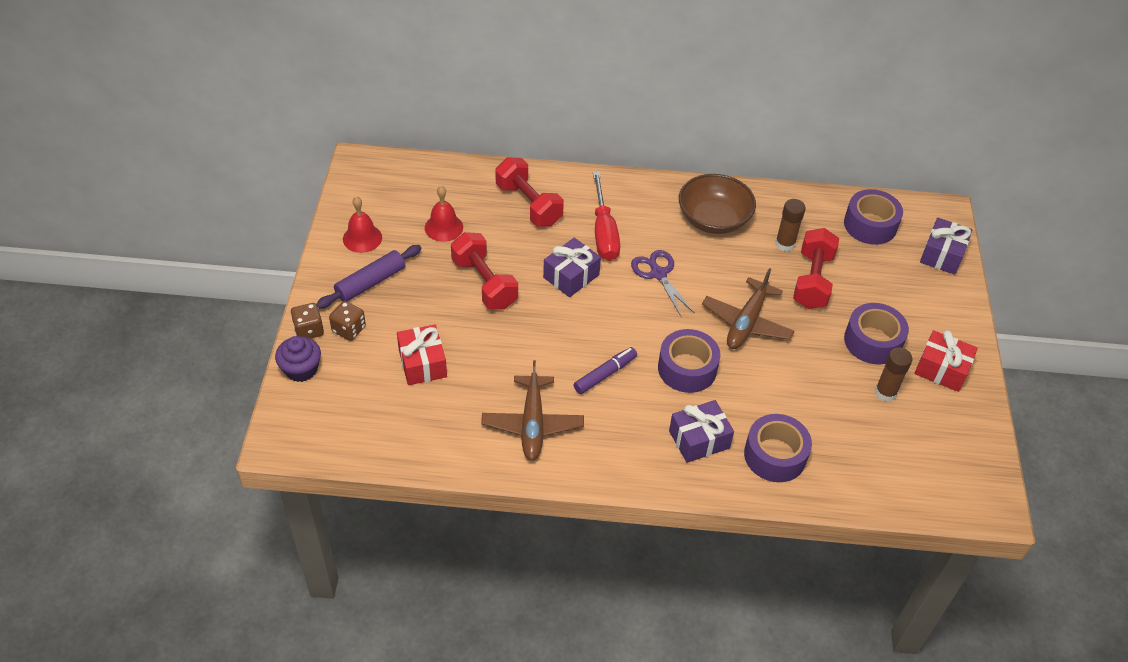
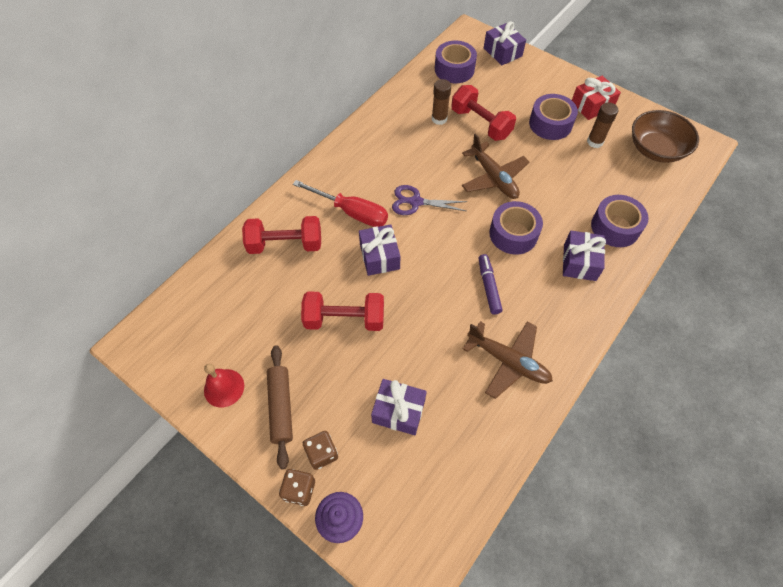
camera: 55 degrees left, 10 degrees up
purple rolling pin [316,245,421,309] -> brown rolling pin [267,345,293,469]
red gift [397,325,447,385] -> purple gift [371,379,427,435]
red bell [425,186,463,242] -> none
brown bowl [679,174,756,234] -> brown bowl moved to [632,110,699,163]

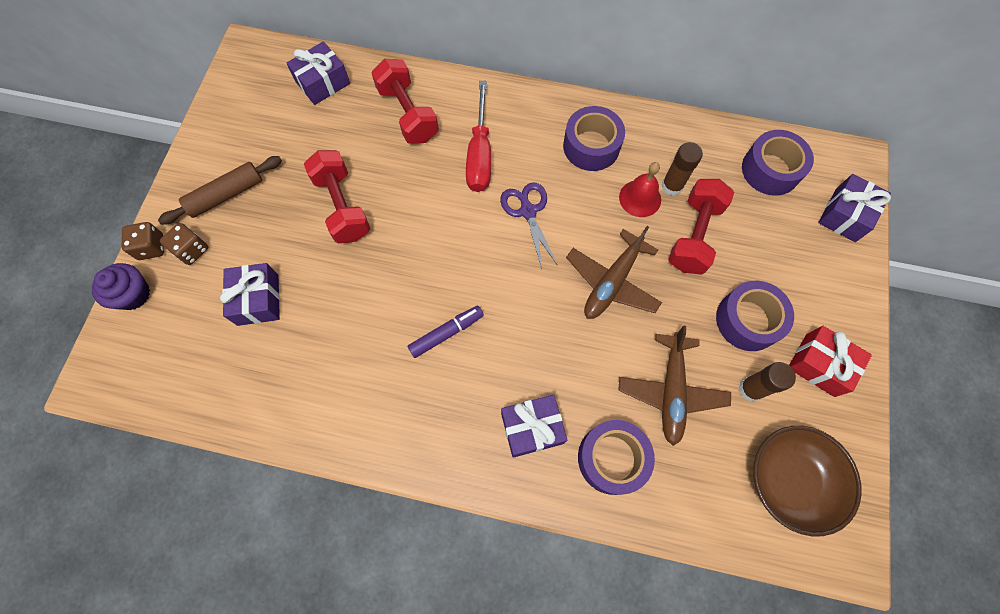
camera: 65 degrees right, 10 degrees up
red bell [204,364,244,408] -> red bell moved to [619,162,661,217]
purple gift [359,224,400,276] -> purple gift moved to [287,41,350,105]
brown plane [463,321,553,399] -> brown plane moved to [618,326,731,446]
purple tape [489,201,543,254] -> purple tape moved to [563,106,625,171]

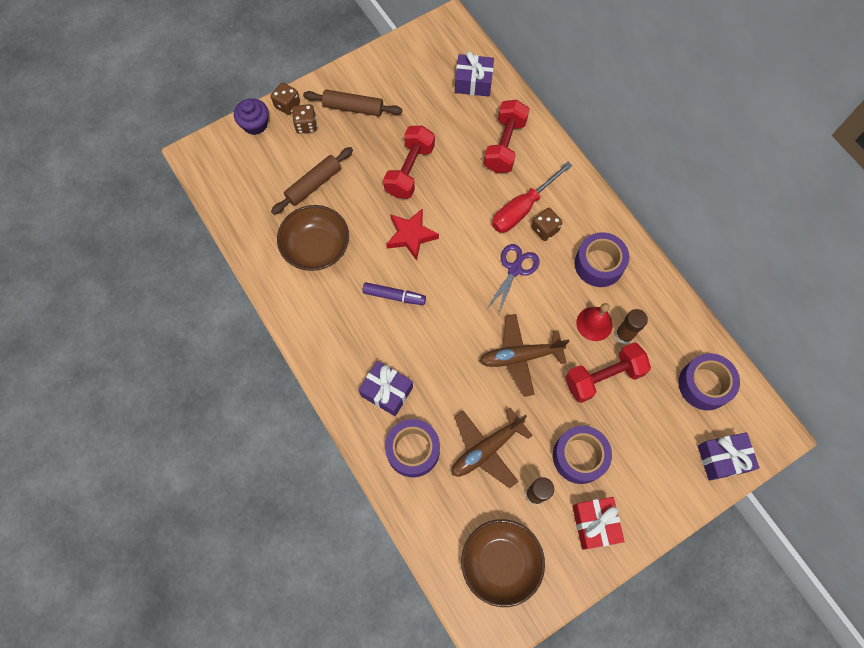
camera: 45 degrees right, 0 degrees up
purple gift [220,263,280,326] -> brown rolling pin [271,147,353,215]
none -> brown bowl [277,205,349,271]
none -> red star [386,208,439,261]
none -> brown dice [531,208,562,241]

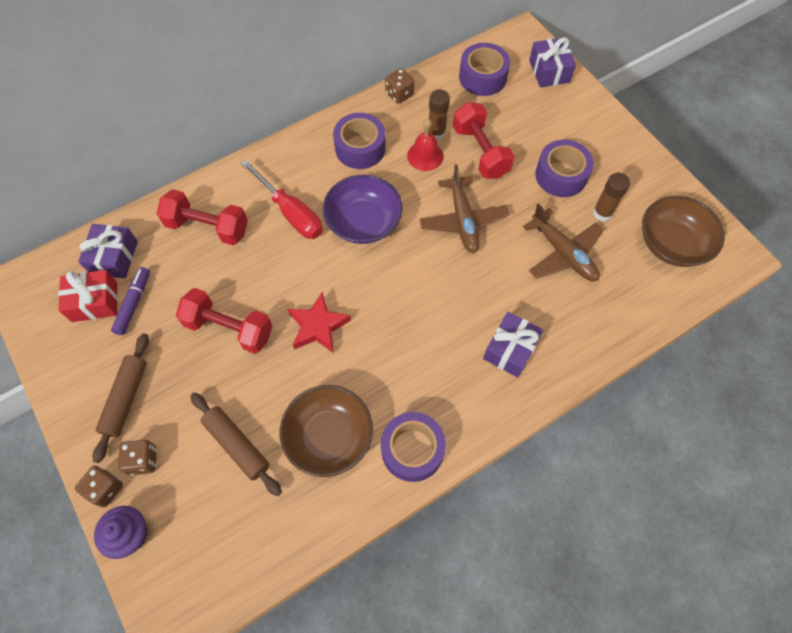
camera: 90 degrees left, 5 degrees down
purple marker [362,282,426,305] -> purple marker moved to [111,267,150,335]
purple tape [385,419,440,477] -> purple tape moved to [381,412,446,482]
purple scissors [486,244,540,315] -> purple bowl [323,175,402,244]
brown dice [531,208,562,241] -> brown dice moved to [385,68,414,104]
red gift [572,497,625,550] -> red gift moved to [58,270,118,322]

